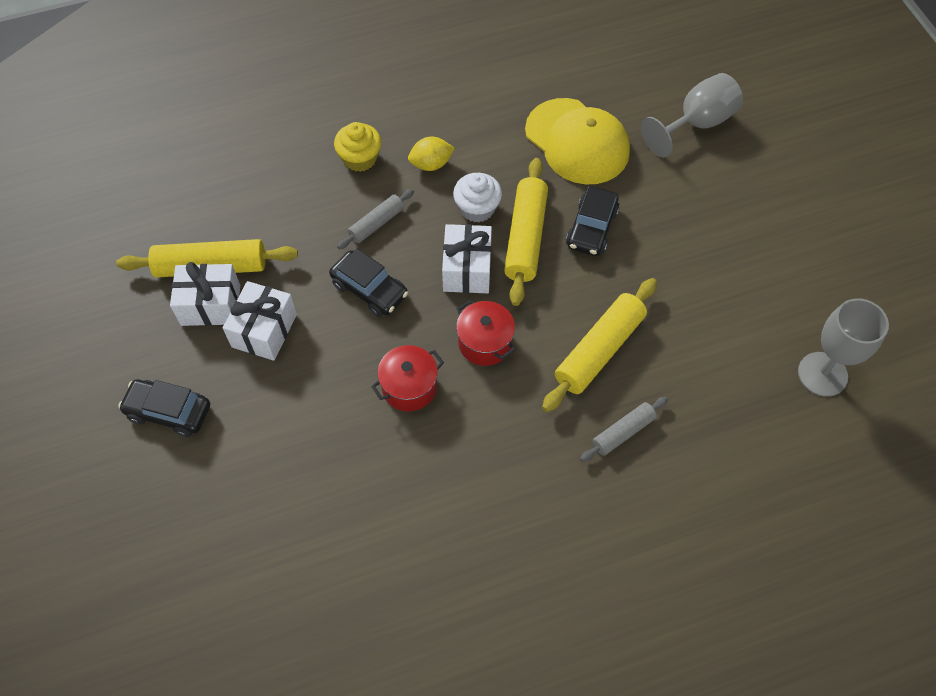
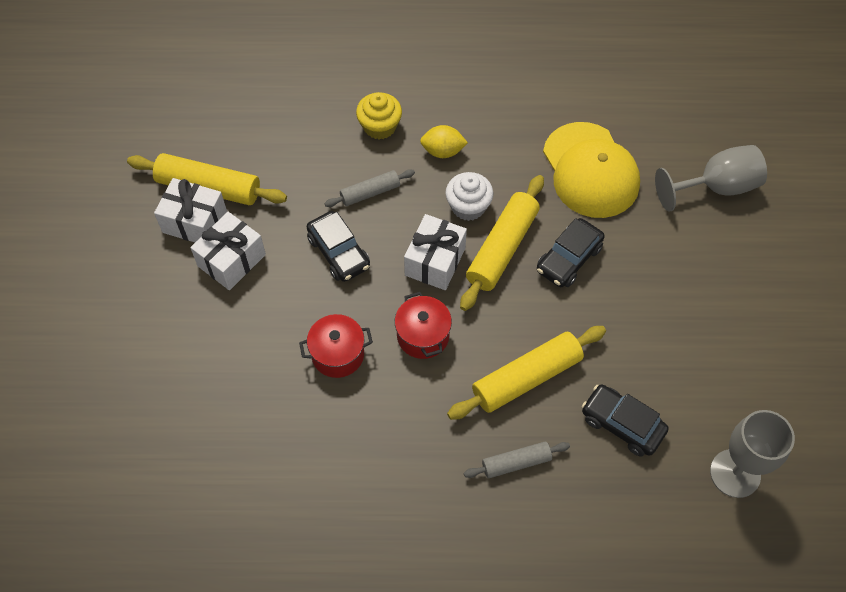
camera: 20 degrees right, 0 degrees up
black car [118,379,210,437] -> black car moved to [582,384,669,457]

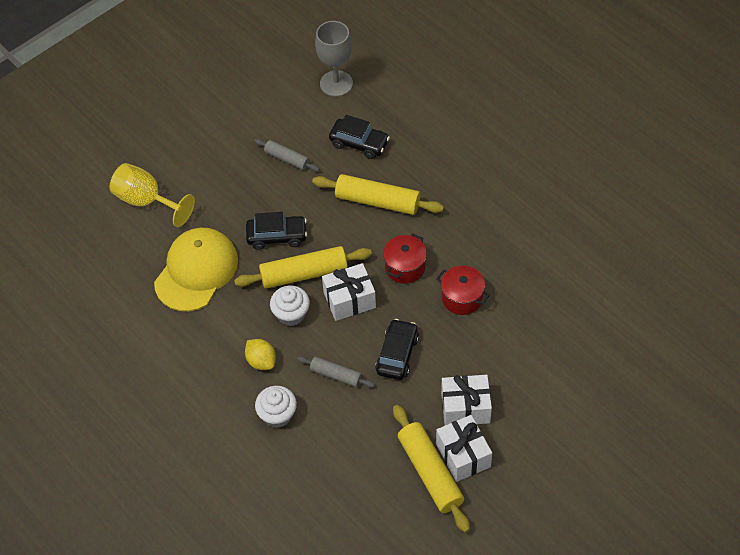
camera: 130 degrees left, 5 degrees down
yellow cupcake [356,92,402,139] -> white cupcake [255,386,297,428]
grey rolling pin [464,442,570,478] -> grey rolling pin moved to [255,139,320,172]
black car [582,384,669,457] -> black car turned 60 degrees counterclockwise [329,115,390,159]
grey goblet [655,145,767,212] -> yellow goblet [109,163,195,227]

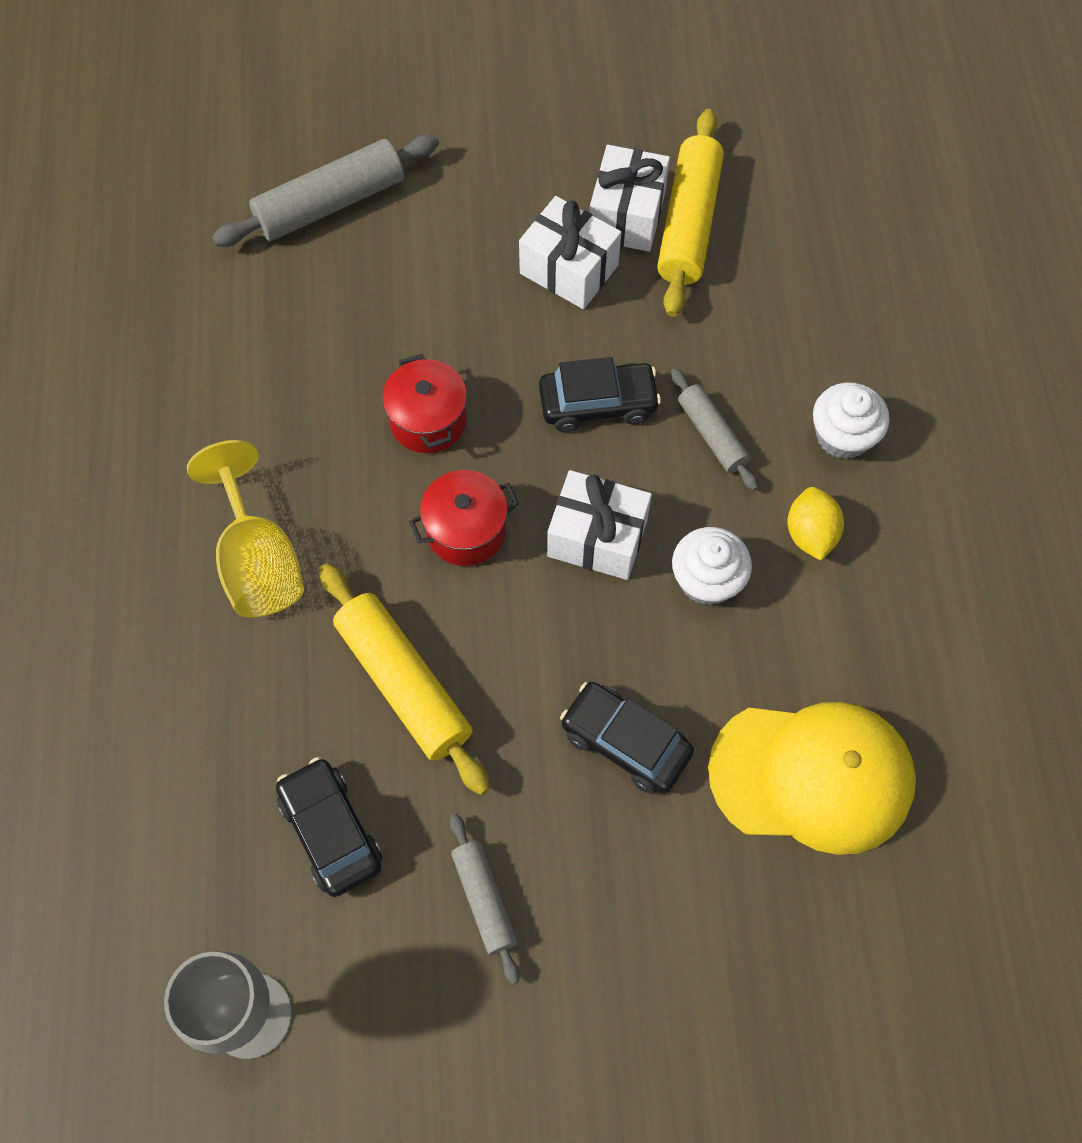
camera: 145 degrees left, 10 degrees up
yellow goblet [109,163,195,227] -> yellow goblet moved to [187,440,304,617]
yellow cap [154,228,238,311] -> yellow cap turned 150 degrees counterclockwise [708,702,916,855]
yellow rolling pin [234,246,372,288] -> none
black car [375,319,419,380] -> black car turned 150 degrees counterclockwise [539,357,661,432]
none -> grey rolling pin [212,135,439,247]

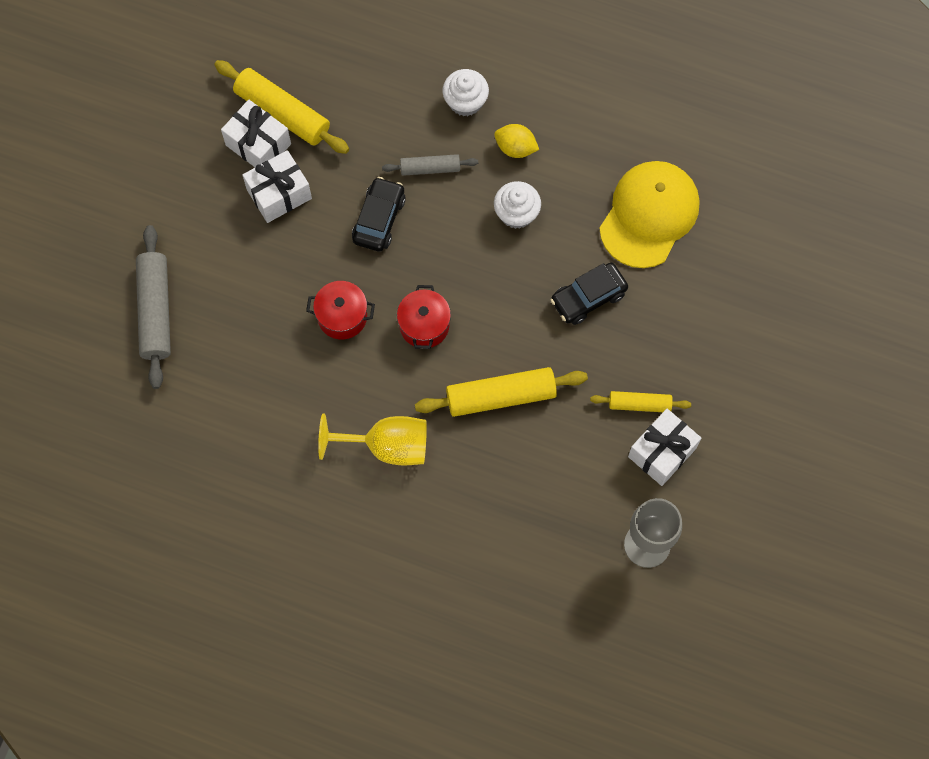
camera: 65 degrees left, 5 degrees up
black car [276,757,382,897] -> none
grey rolling pin [450,814,520,984] -> yellow rolling pin [590,391,691,412]
white gift [547,470,652,580] -> white gift moved to [628,409,701,486]

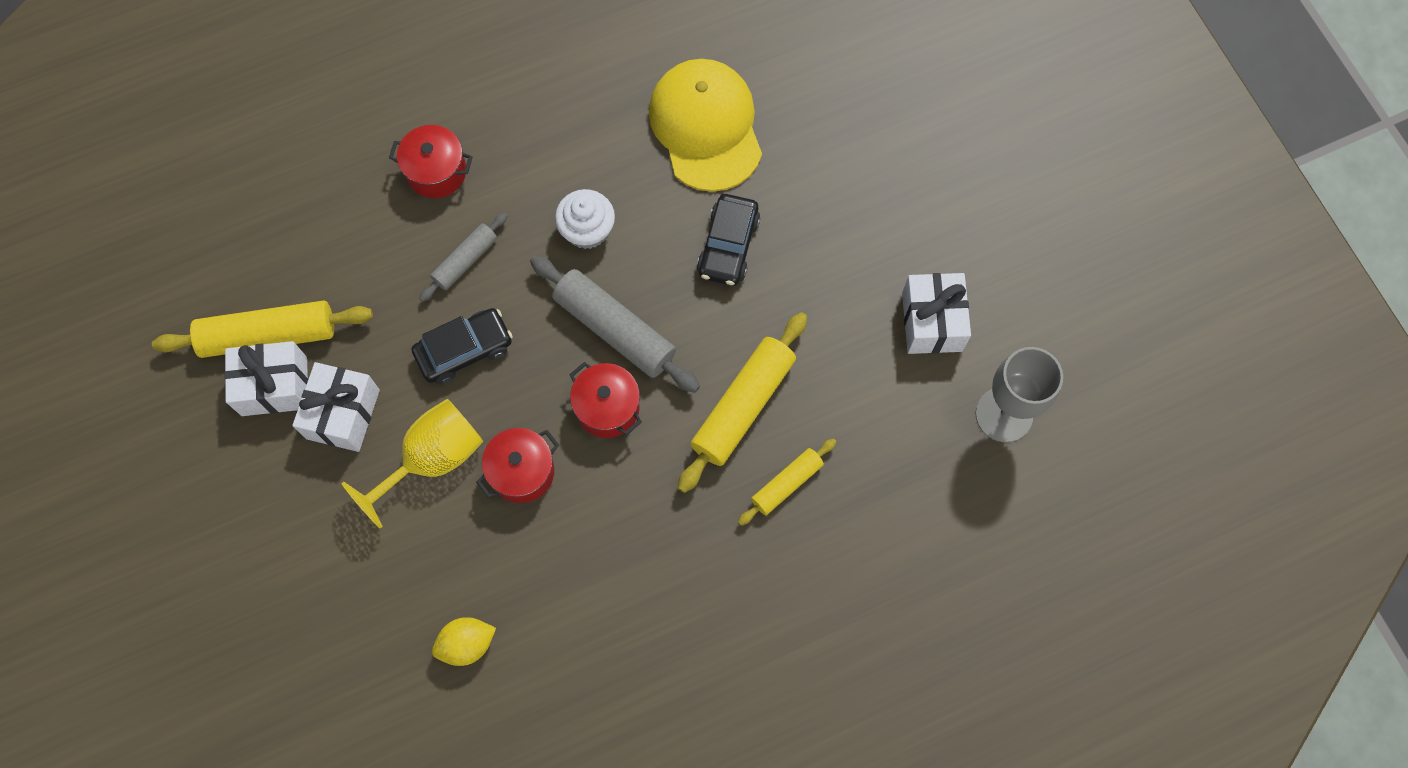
camera: 45 degrees left, 0 degrees up
grey rolling pin [136,225,171,389] -> grey rolling pin moved to [530,256,700,393]
yellow goblet [318,413,427,465] -> yellow goblet moved to [342,399,483,529]
black car [352,177,406,252] -> black car turned 90 degrees clockwise [412,308,513,385]
white cupcake [443,69,489,116] -> red pot [389,125,473,198]
yellow lemon [494,124,539,158] -> yellow lemon moved to [432,617,496,666]
yellow rolling pin [590,391,691,412] -> yellow rolling pin moved to [738,438,836,525]

